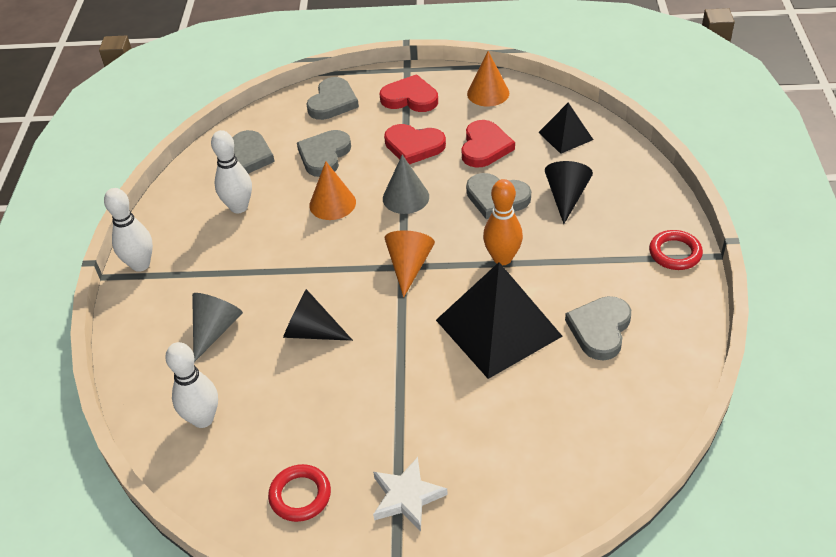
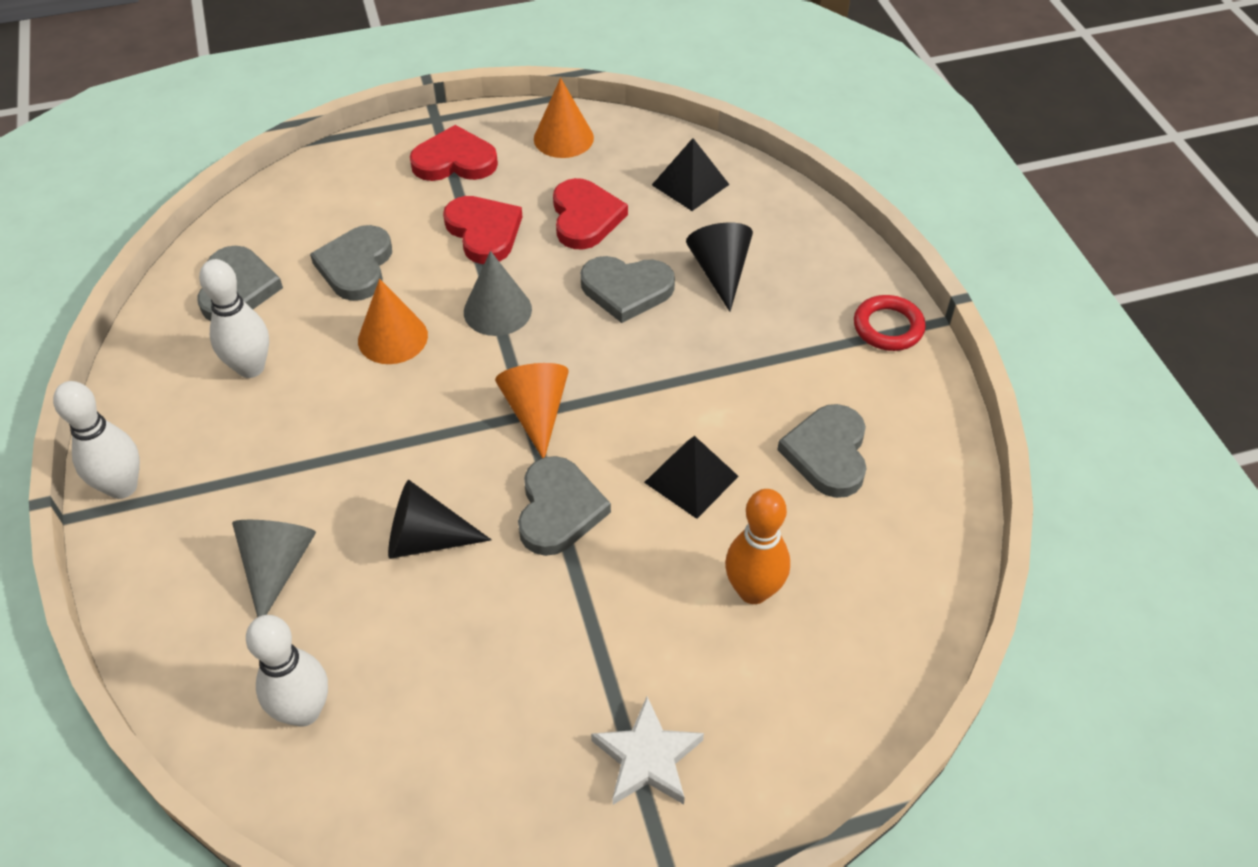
camera: 20 degrees left, 5 degrees up
red ring [268,464,331,522] -> none
grey heart [306,77,359,120] -> grey heart moved to [518,456,611,556]
red heart [384,124,446,164] -> red heart turned 120 degrees counterclockwise [443,196,522,264]
black pyramid [436,262,563,379] -> black pyramid [644,436,739,519], size x0.52
orange bowling pin [483,179,523,265] -> orange bowling pin moved to [725,489,790,604]

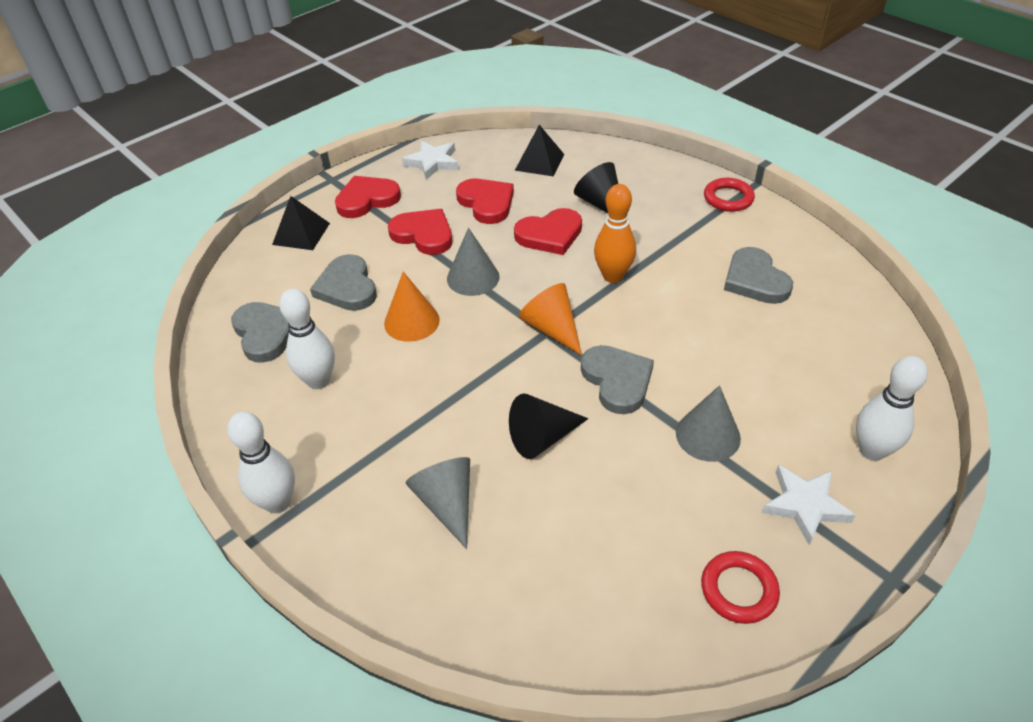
camera: 25 degrees left, 5 degrees down
white bowling pin [246,615,328,727] -> white bowling pin moved to [856,356,928,461]
orange cone [534,78,594,158] -> white star [402,140,459,180]
grey heart [580,256,675,323] -> red heart [514,208,582,255]
black pyramid [644,436,739,519] -> black pyramid moved to [272,196,330,250]
orange bowling pin [725,489,790,604] -> orange bowling pin moved to [594,184,636,283]
none -> grey cone [676,385,741,462]
none -> red ring [701,551,780,624]

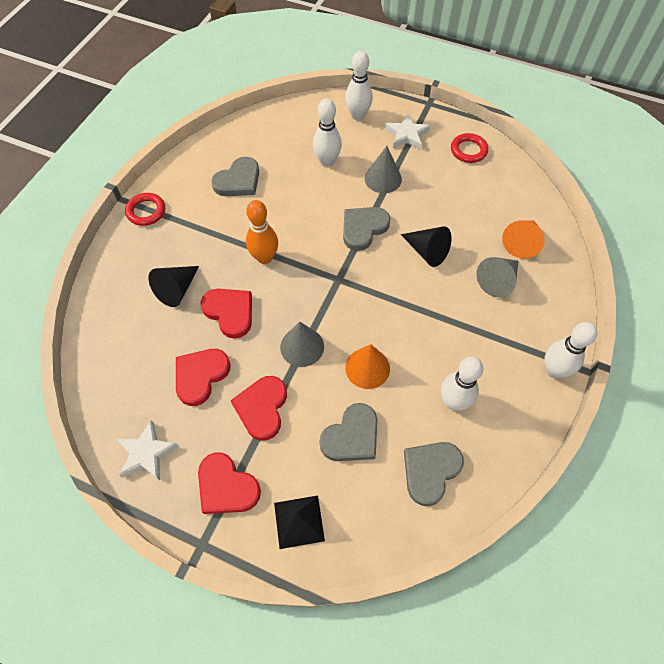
camera: 115 degrees left, 15 degrees up
black pyramid [515,125,564,177] -> none
orange cone [519,283,582,355] -> orange cone moved to [502,220,545,258]
none -> white bowling pin [313,98,342,167]

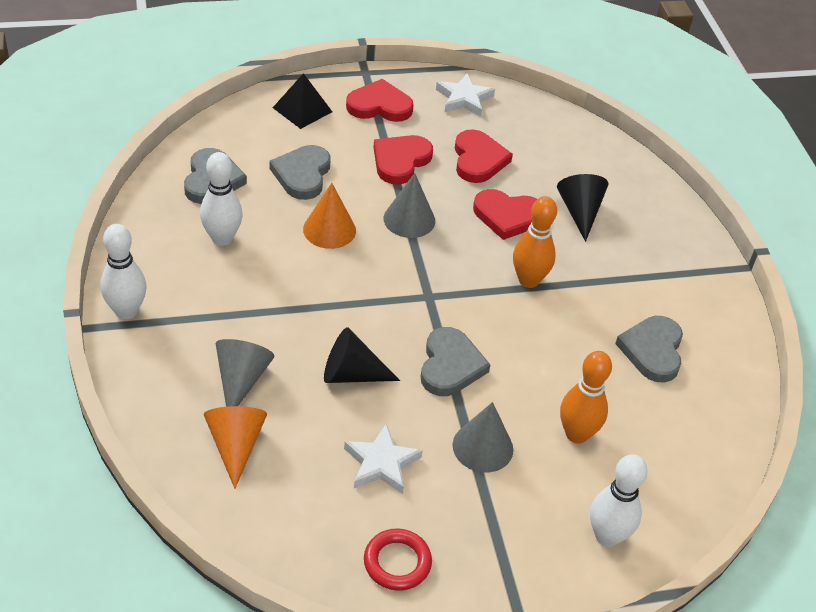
camera: 140 degrees right, 15 degrees down
red ring [125,193,165,226] -> none
red heart [231,376,287,441] -> red heart turned 120 degrees counterclockwise [373,135,433,185]
white bowling pin [313,98,342,167] -> orange bowling pin [560,351,612,444]
white star [385,114,430,150] -> white star moved to [344,424,423,494]

